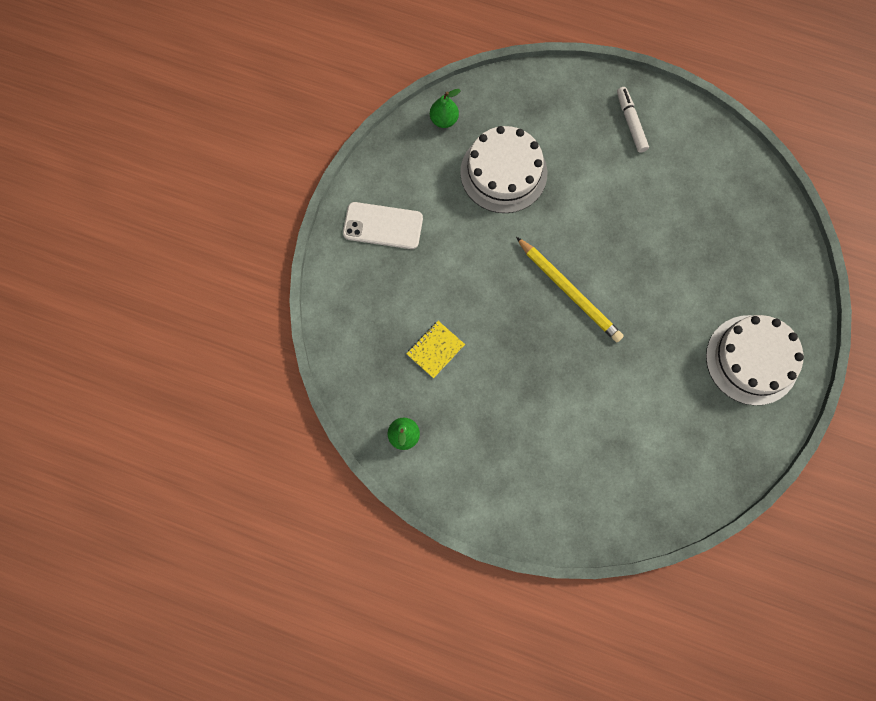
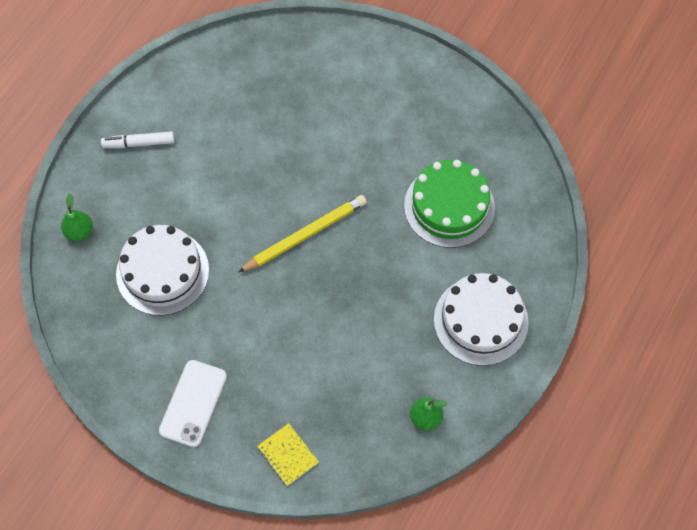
camera: 80 degrees left, 10 degrees down
yellow notebook [407,321,465,378] -> yellow notebook moved to [257,423,319,486]
green pear [430,89,461,128] -> green pear moved to [61,193,93,241]
white cake [706,315,804,405] -> white cake moved to [434,273,529,366]
none -> green cake [404,160,495,248]

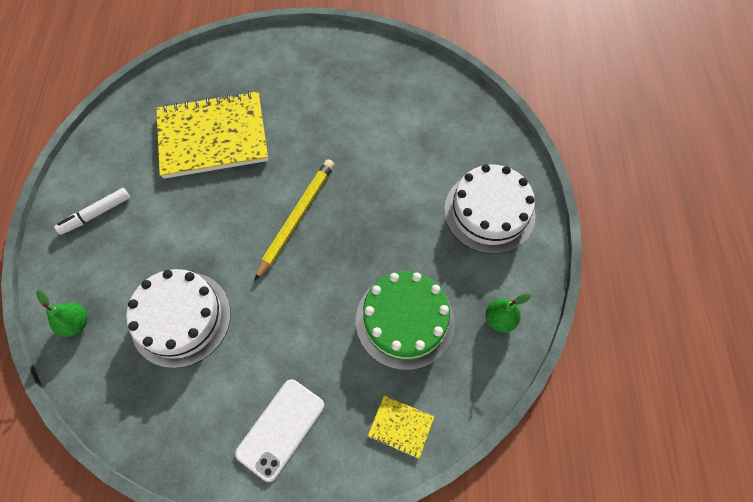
camera: 30 degrees left, 0 degrees up
white phone [159,360,227,447] -> white phone turned 45 degrees clockwise [235,379,324,482]
green cake [404,160,495,248] -> green cake moved to [356,271,455,370]
none -> yellow notebook [156,91,268,179]

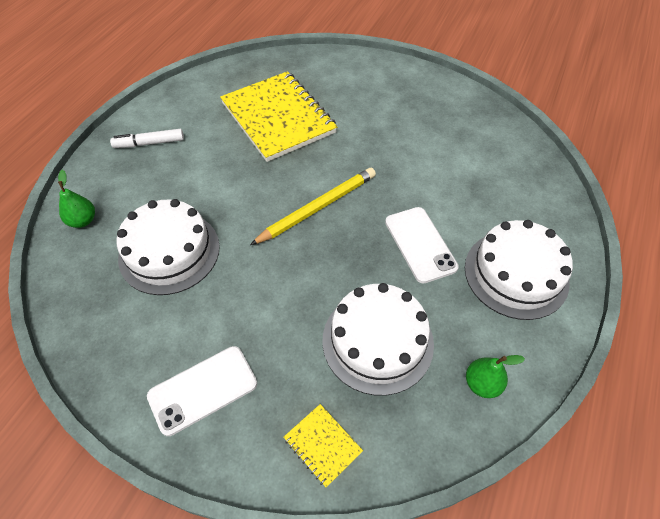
camera: 25 degrees right, 10 degrees down
yellow notebook [156,91,268,179] -> yellow notebook turned 45 degrees clockwise [220,71,338,162]
green cake [356,271,455,370] -> white cake [323,283,434,396]
none -> white phone [385,207,459,283]

